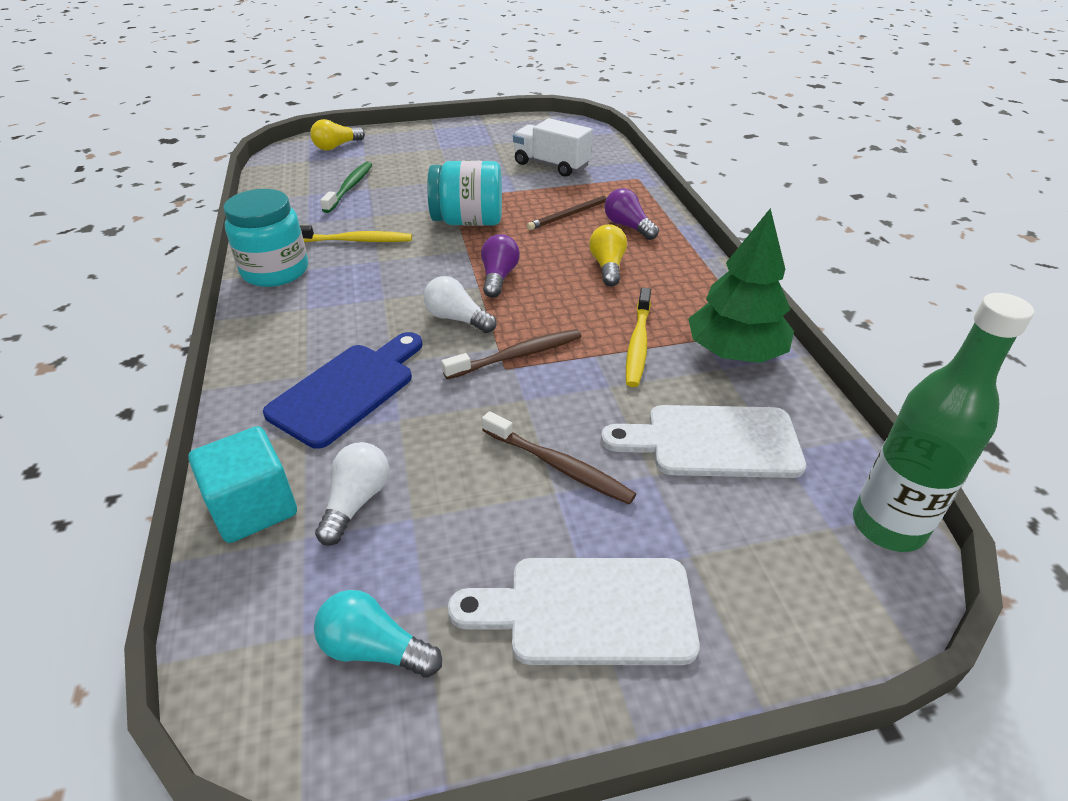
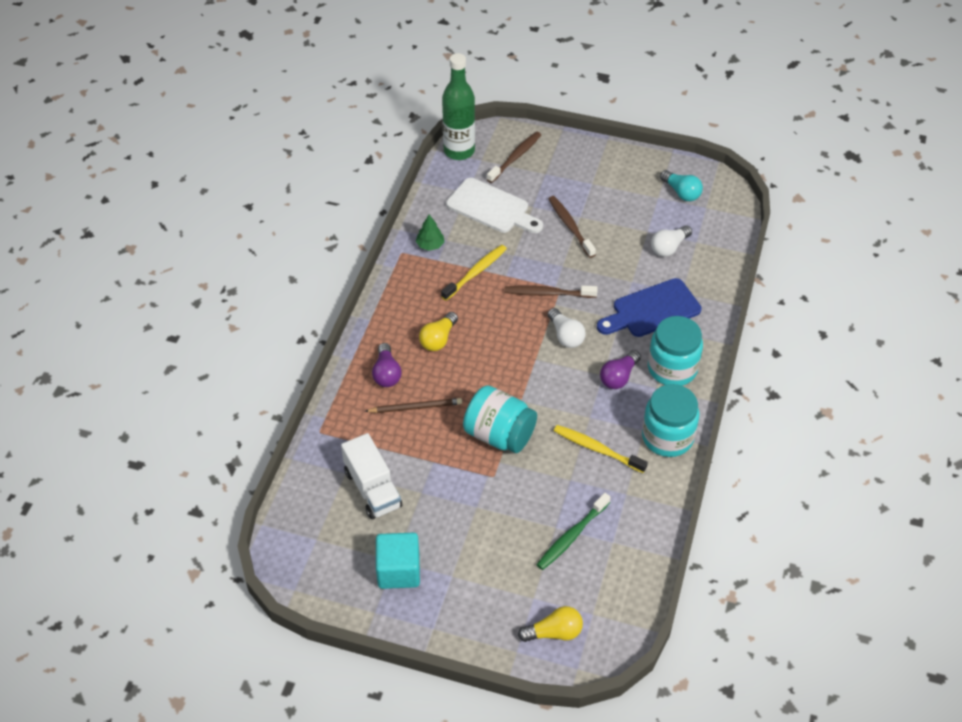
camera: 150 degrees left, 10 degrees up
turquoise cube [188,426,297,543] -> turquoise cube moved to [376,533,420,589]
white cutting board [448,558,700,665] -> none
purple light bulb [481,234,520,298] -> purple light bulb moved to [600,350,641,389]
green tree [688,208,794,363] -> green tree [416,215,444,251], size x0.47
none -> brown toothbrush [487,132,541,183]
none -> turquoise jar [648,316,703,386]

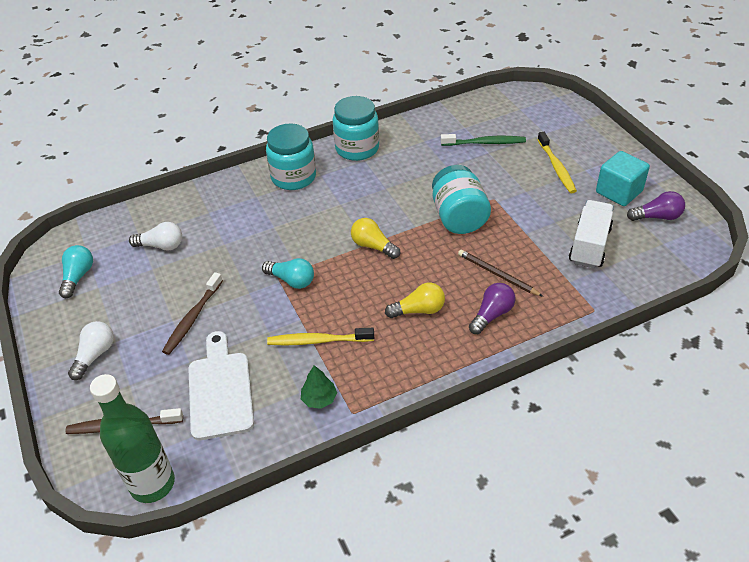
camera: 130 degrees left, 5 degrees down
brown toothbrush [505,285,598,298] -> turquoise light bulb [262,258,314,289]
yellow light bulb [518,606,583,642] -> yellow light bulb moved to [351,218,400,259]
white light bulb [547,308,586,348] -> white light bulb moved to [68,321,114,380]
yellow toothbrush [554,425,648,473] -> yellow toothbrush moved to [537,132,577,193]
blue cutting board [597,278,702,337] -> none
purple light bulb [600,350,641,389] -> purple light bulb moved to [627,191,685,221]

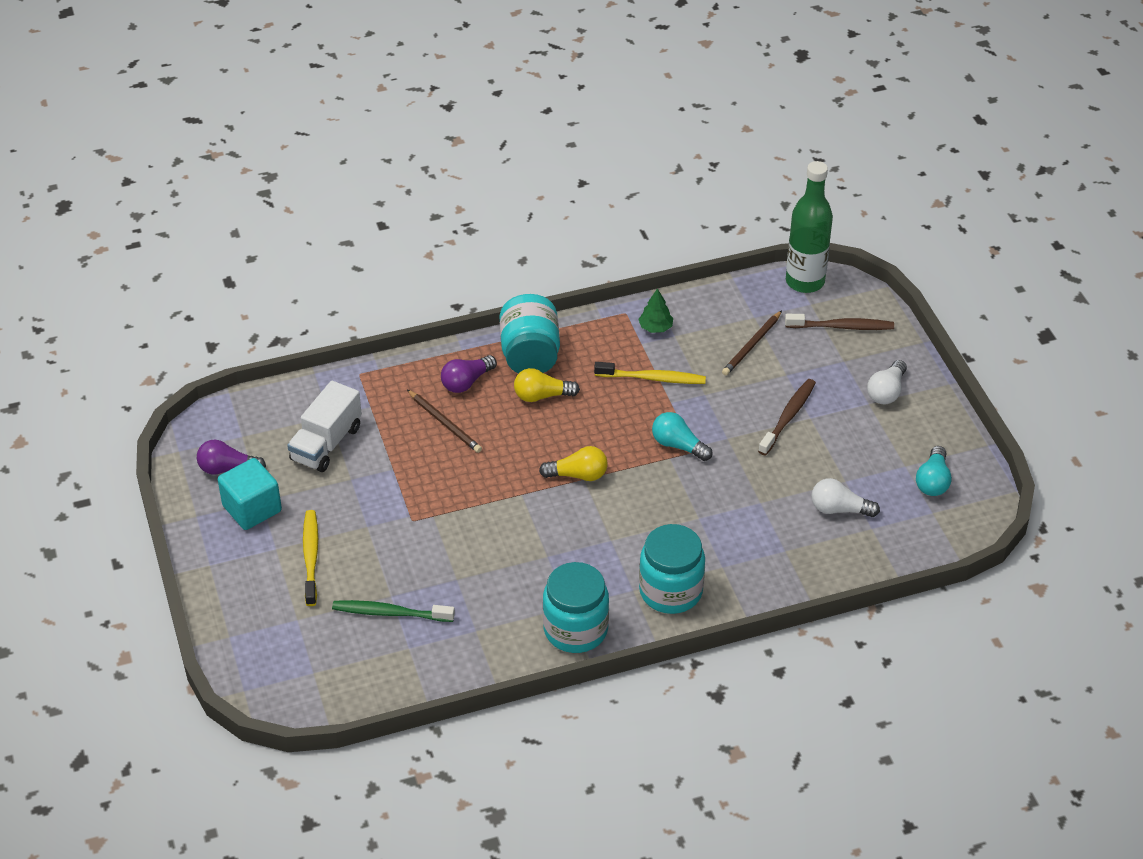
camera: 175 degrees left, 0 degrees up
white cutting board [188,331,254,440] -> brown pencil [722,311,782,376]
yellow light bulb [351,218,400,259] -> yellow light bulb turned 45 degrees counterclockwise [539,446,608,481]
turquoise jar [432,165,491,234] -> turquoise jar moved to [500,294,560,373]

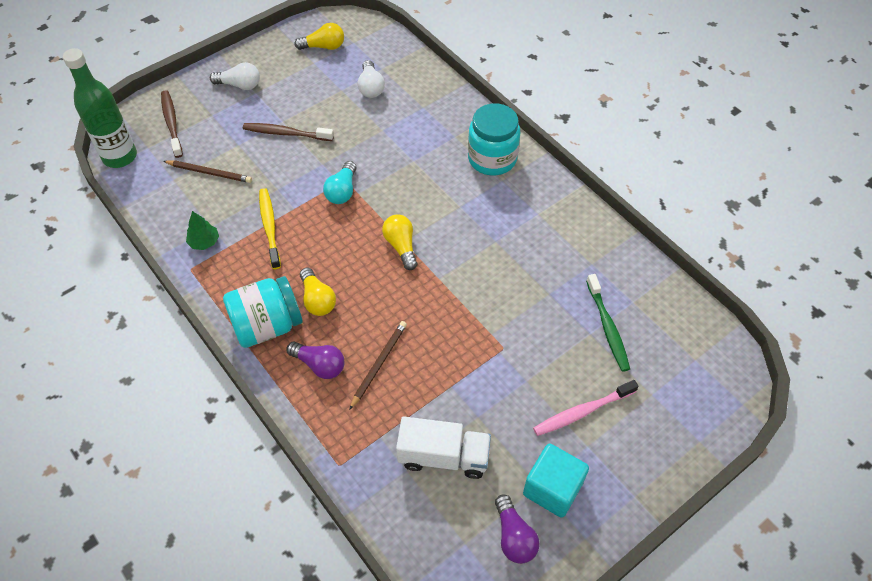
camera: 110 degrees left, 10 degrees up
yellow toothbrush [303,510,318,606] -> pink toothbrush [533,380,639,436]
turquoise jar [543,562,609,653] -> none
turquoise light bulb [916,446,952,496] -> yellow light bulb [294,23,344,50]

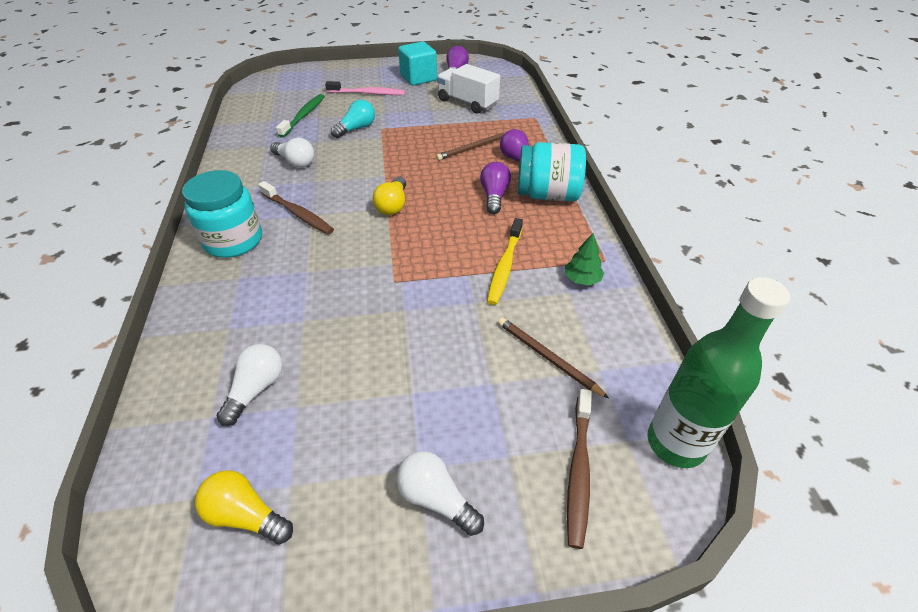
camera: 150 degrees left, 10 degrees down
brown toothbrush [243,123,334,141] -> brown toothbrush moved to [258,181,334,234]
yellow light bulb [300,268,336,316] -> purple light bulb [480,162,511,214]
turquoise light bulb [323,161,356,204] -> turquoise light bulb moved to [331,100,375,138]
none -> white light bulb [270,138,314,168]

